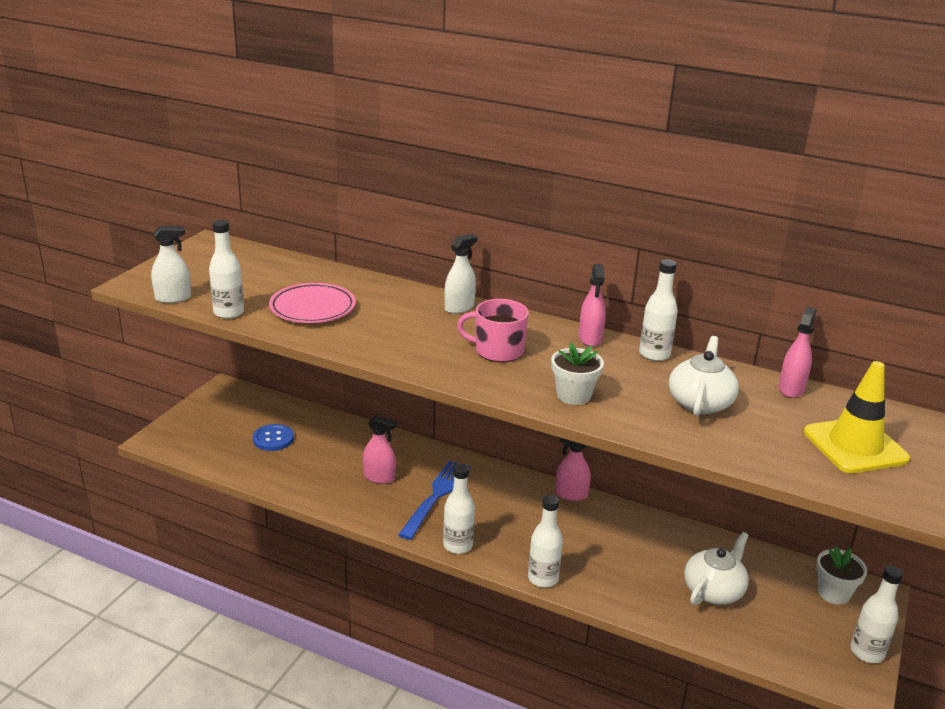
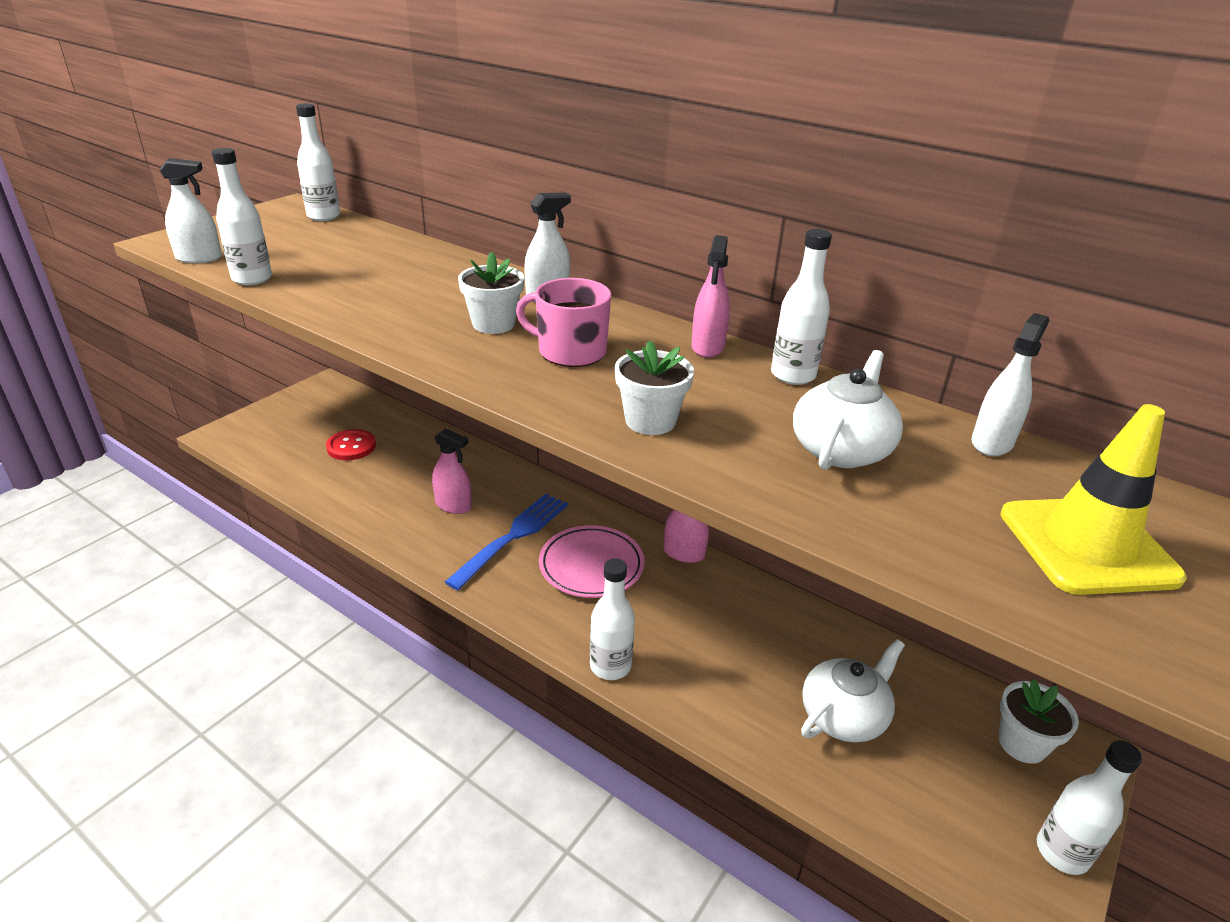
camera: 10 degrees right, 5 degrees up
blue button [253,424,294,451] -> red button [326,429,376,460]
pink plate [269,283,356,323] -> pink plate moved to [539,525,645,598]
white bottle [443,463,475,554] -> white bottle moved to [296,103,340,221]
pink spray bottle [778,306,817,398] -> white spray bottle [971,313,1049,456]
none -> white flower pot [458,252,524,334]

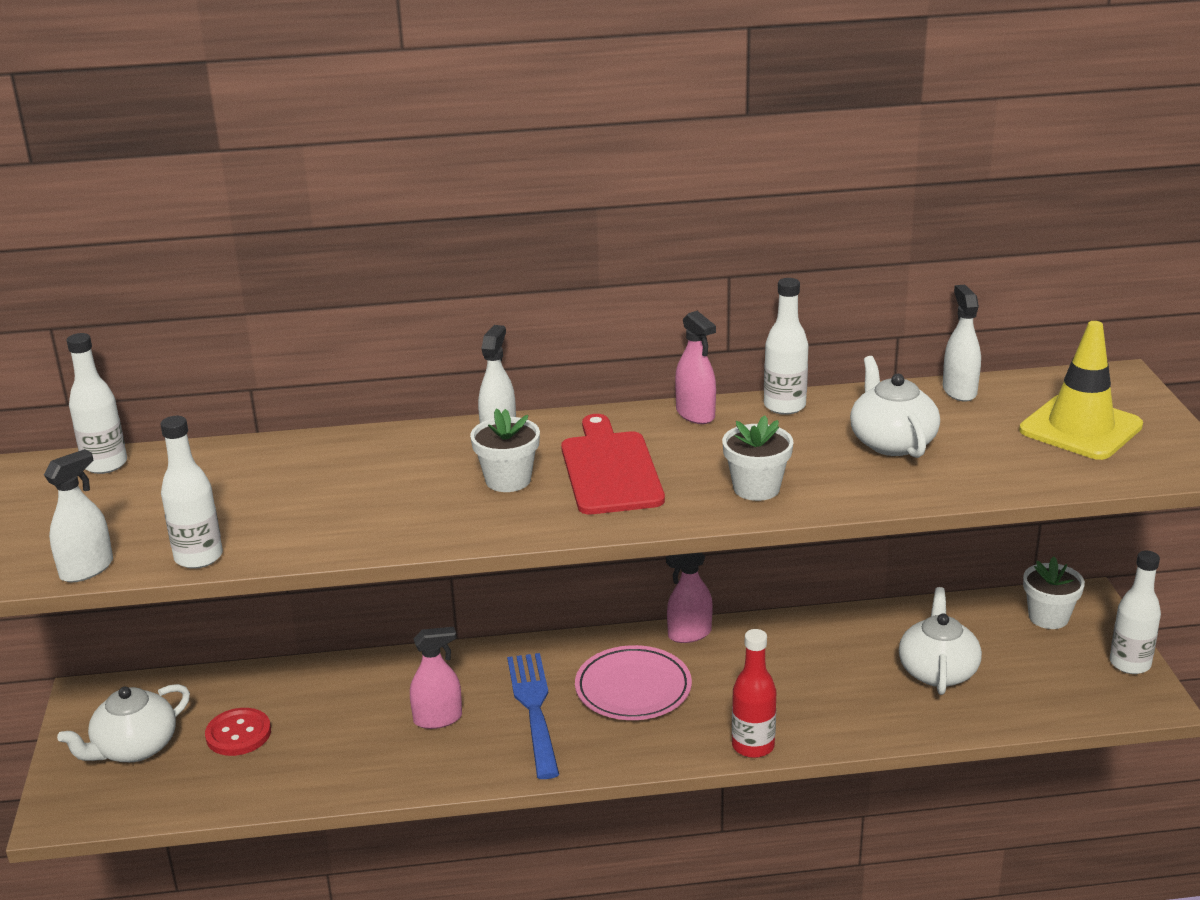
camera: 40 degrees left, 5 degrees down
pink mug [516,278,611,367] -> red cutting board [561,414,665,514]
white bottle [590,558,635,680] -> red bottle [732,629,776,758]
none -> white teapot [57,684,190,762]

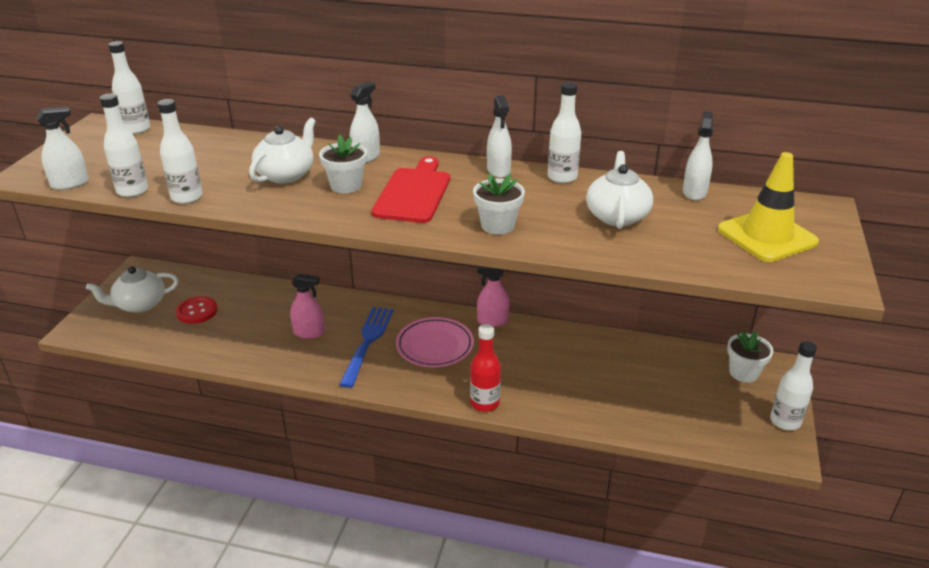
camera: 20 degrees right, 5 degrees up
pink spray bottle [675,311,716,424] -> white spray bottle [487,95,512,178]
white teapot [899,587,982,695] -> white teapot moved to [249,117,316,184]
none -> white bottle [157,99,203,204]

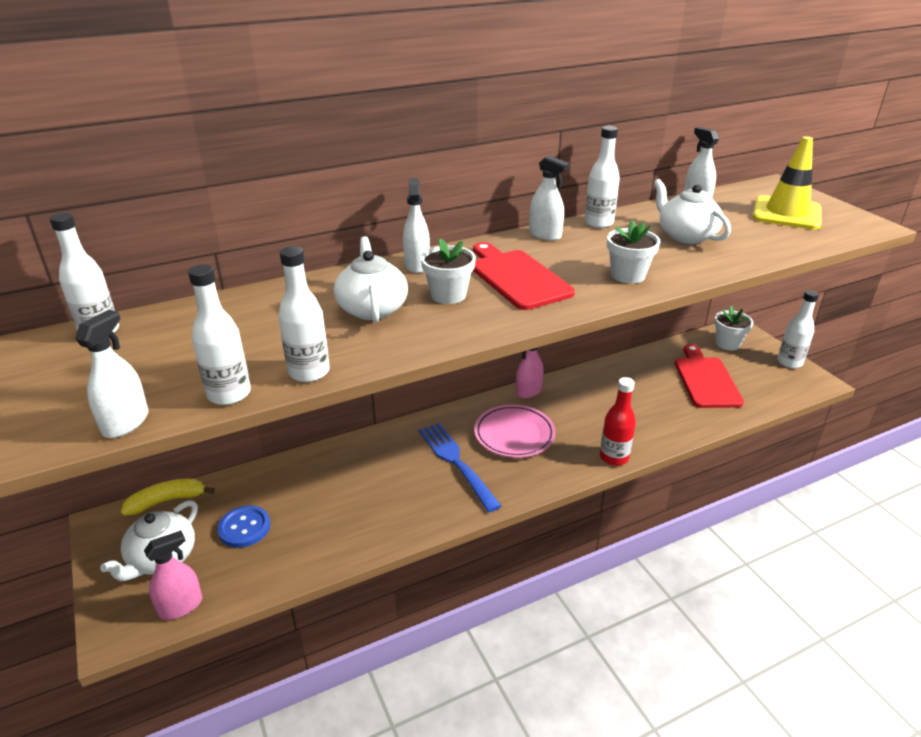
camera: 40 degrees left, 0 degrees up
red button [176,296,217,324] -> blue button [218,506,270,548]
pink spray bottle [290,274,325,339] -> pink spray bottle moved to [144,530,202,620]
none -> yellow banana [121,478,215,516]
none -> red cutting board [675,344,744,408]

